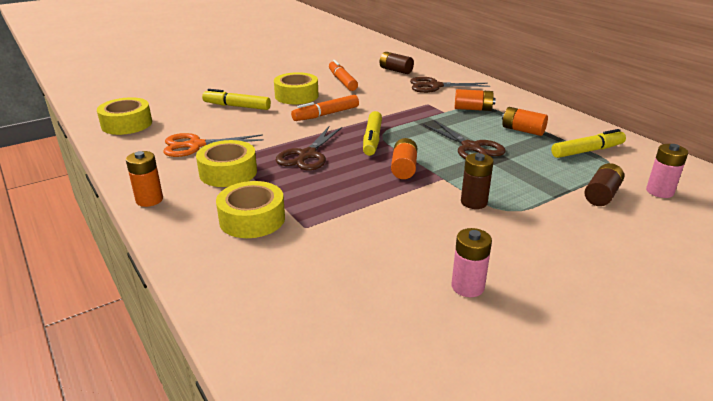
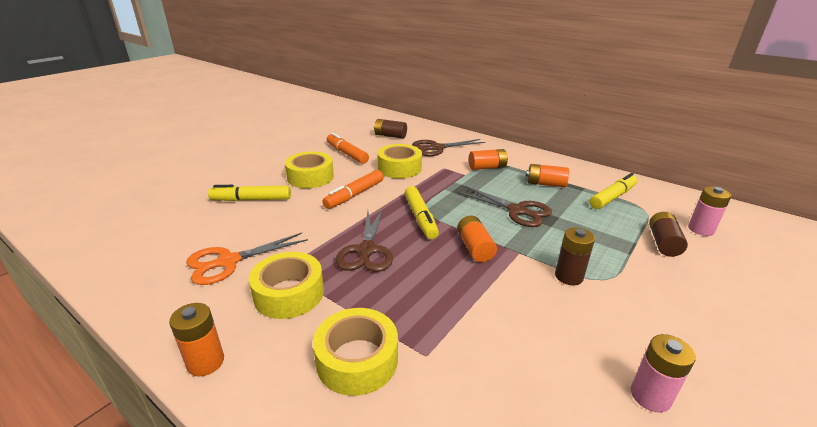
camera: 20 degrees left, 0 degrees up
yellow tape [97,97,152,135] -> yellow tape moved to [377,144,422,179]

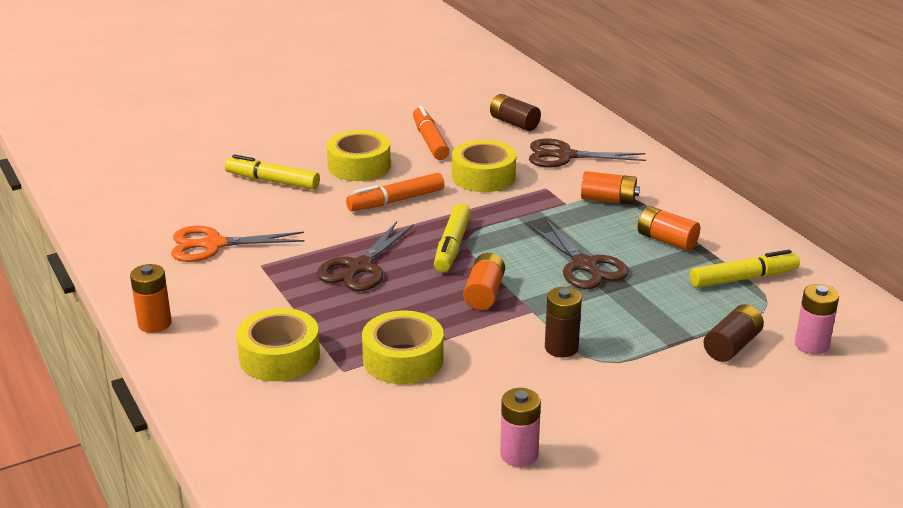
camera: 25 degrees right, 0 degrees up
yellow tape [249,252,324,319] -> yellow tape moved to [362,310,444,384]

